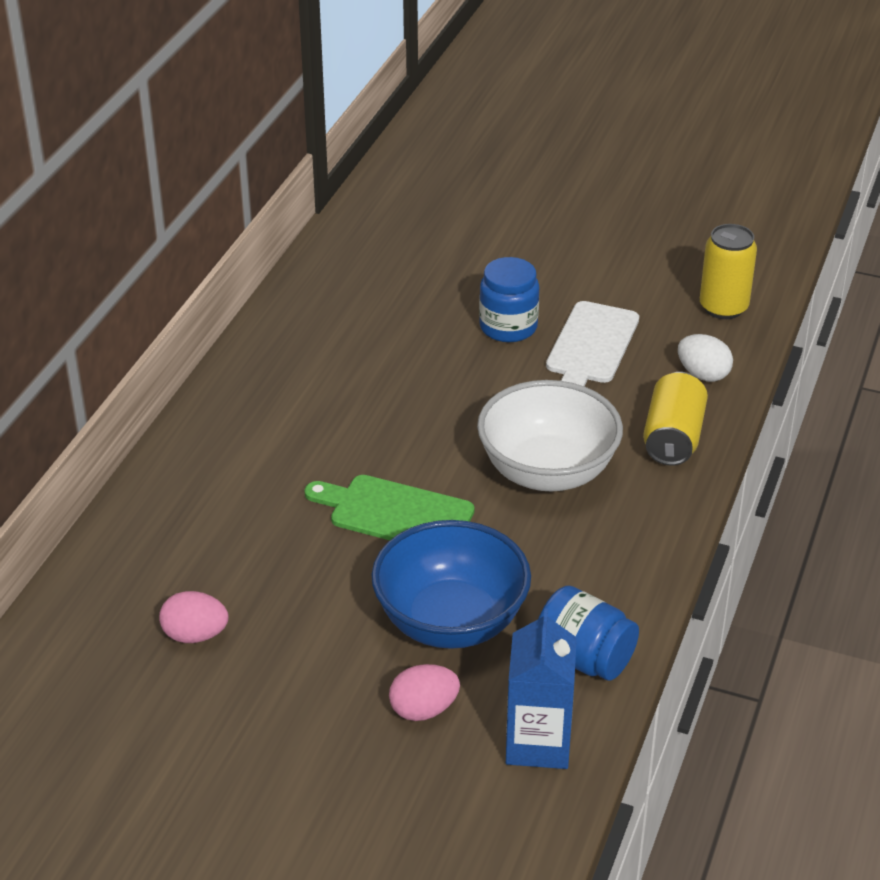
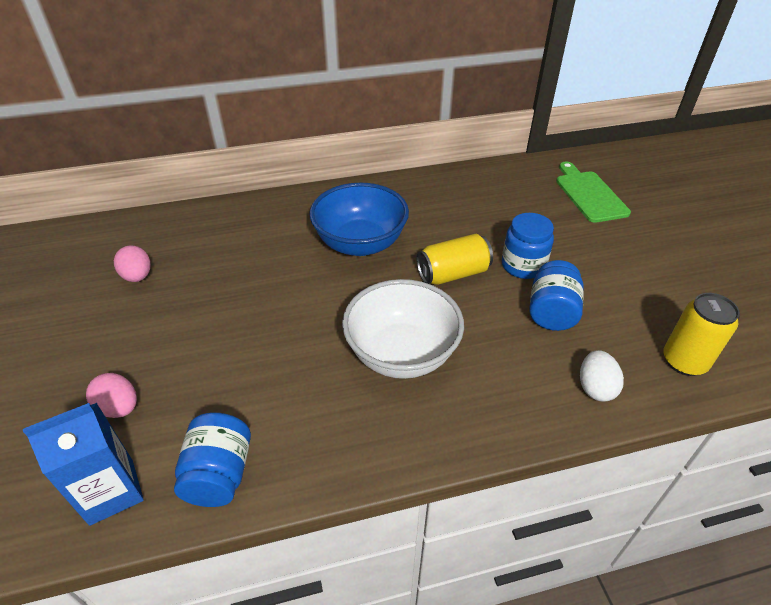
camera: 55 degrees right, 5 degrees up
green cutting board [304,475,475,540] -> green cutting board moved to [556,162,631,223]
blue bowl [371,520,531,649] -> blue bowl moved to [310,183,409,256]
white cutting board [546,301,639,386] -> blue jar [529,260,584,331]
yellow can [643,372,708,465] -> yellow can moved to [416,234,493,285]

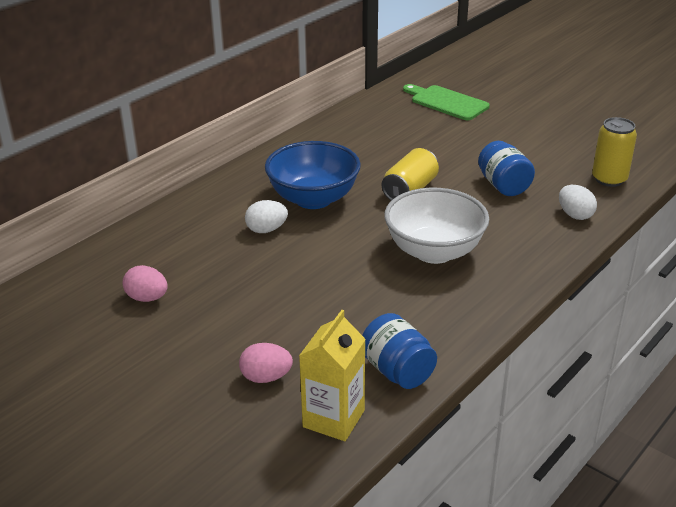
camera: 35 degrees left, 10 degrees down
blue carton [23,403,144,526] -> yellow carton [299,310,366,441]
blue jar [502,213,554,279] -> none
none -> white egg [245,200,288,233]

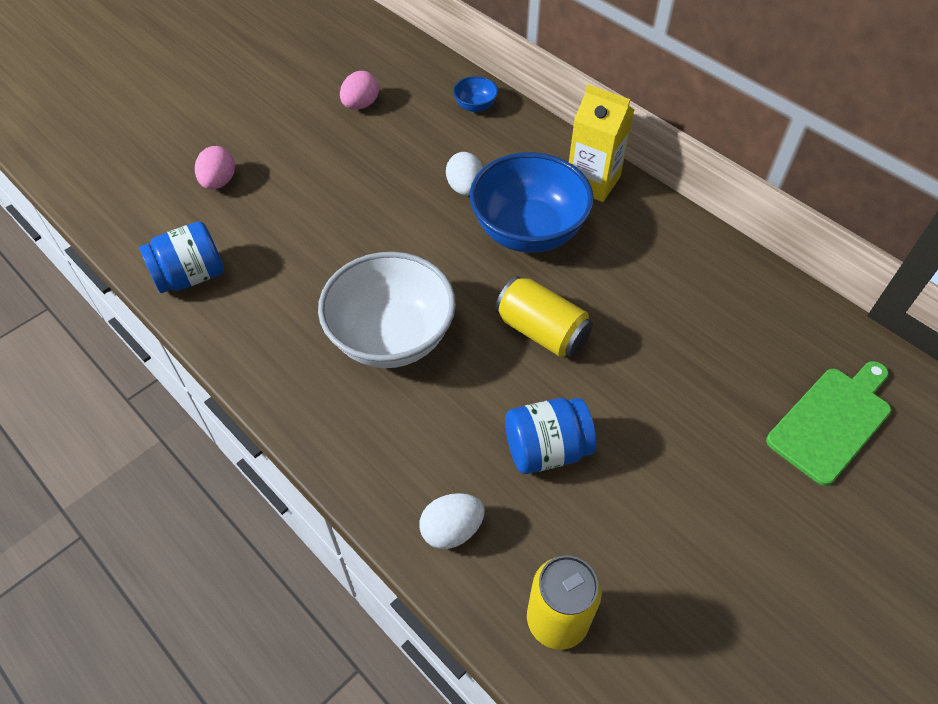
camera: 95 degrees right, 20 degrees up
yellow carton [299,310,366,441] -> yellow carton moved to [569,84,635,202]
none -> blue bowl [453,76,498,112]

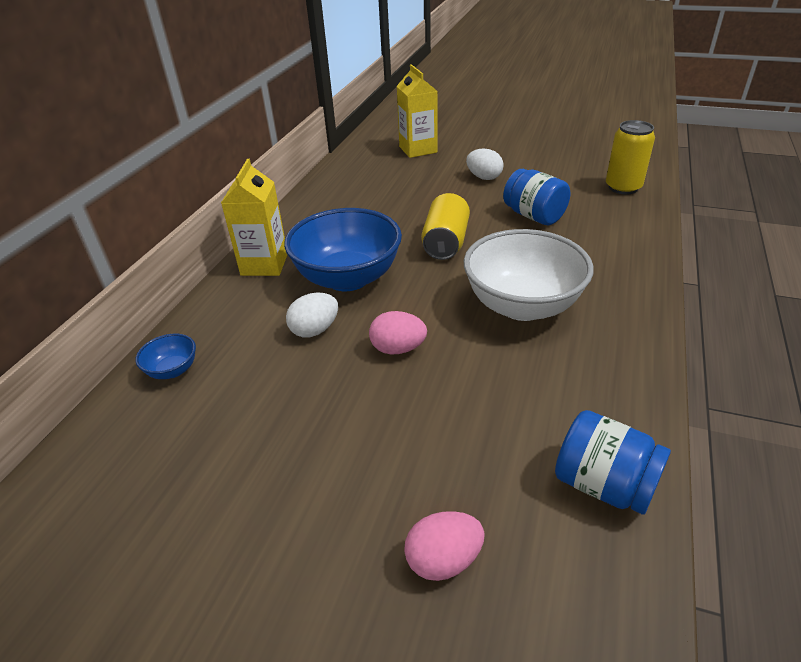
camera: 115 degrees left, 15 degrees down
pink egg [340,71,379,110] -> pink egg moved to [369,311,427,355]
white egg [419,493,485,549] -> white egg moved to [466,148,504,180]
green cutting board [766,361,891,486] -> yellow carton [397,64,437,158]

